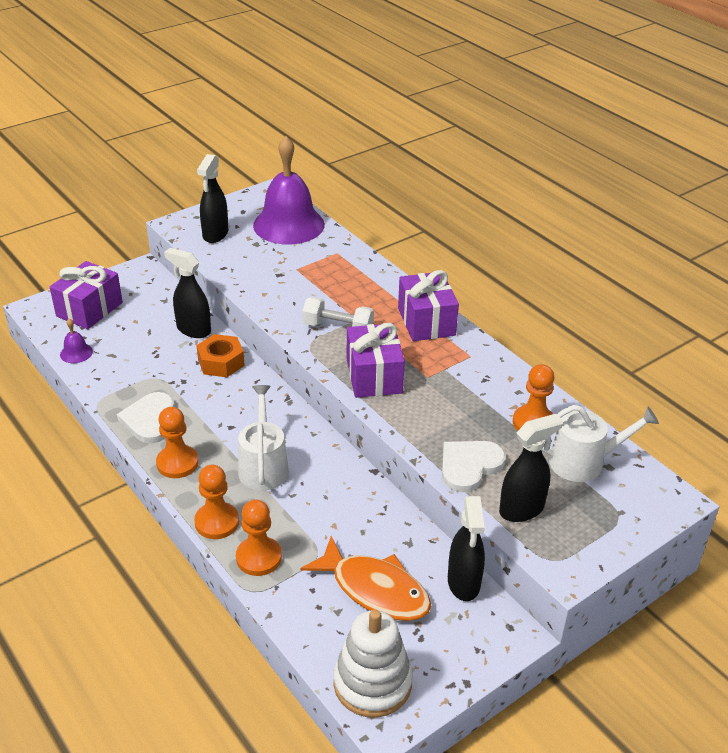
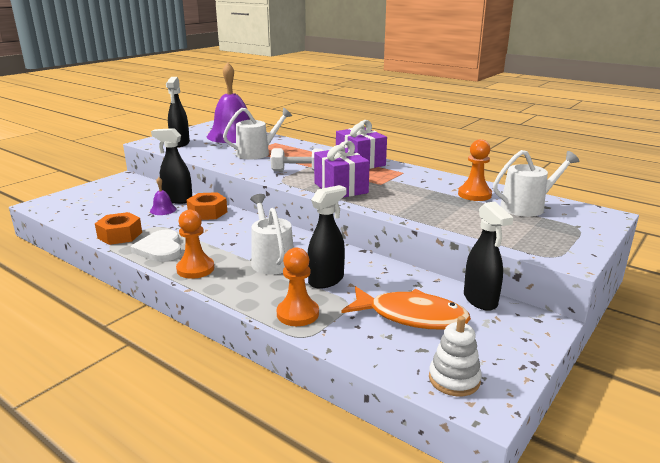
camera: 15 degrees left, 15 degrees down
purple gift [50,261,123,329] -> none
purple bell [60,318,93,363] -> purple bell moved to [150,177,176,215]
orange pawn [194,465,239,539] -> none
white stacking toy [334,609,413,718] -> white stacking toy [429,316,482,396], size x0.66
white heart [442,441,506,492] -> none
black spray bottle [499,414,563,522] -> black spray bottle moved to [308,185,347,289]
none -> orange nut [95,212,142,245]
none -> white watering can [223,108,292,159]

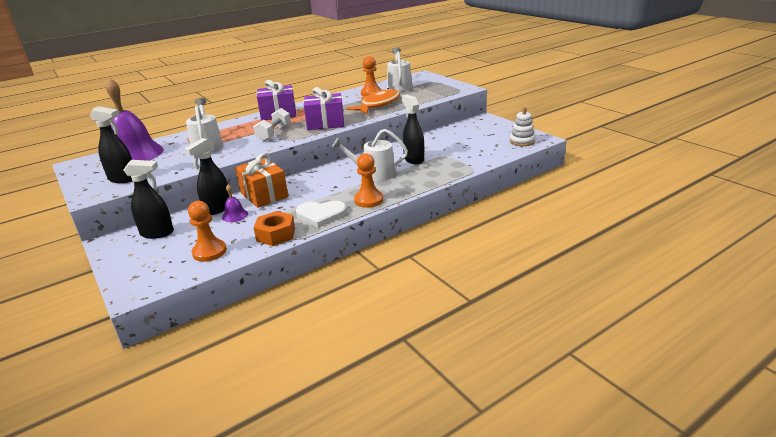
camera: 70 degrees left, 5 degrees up
orange nut [187,192,227,220] -> orange gift [235,153,288,208]
orange pawn [277,247,319,326] -> orange pawn moved to [188,201,227,262]
orange fish [342,286,471,330] -> orange fish moved to [346,88,400,114]
black spray bottle [464,202,514,311] -> black spray bottle moved to [124,160,174,239]

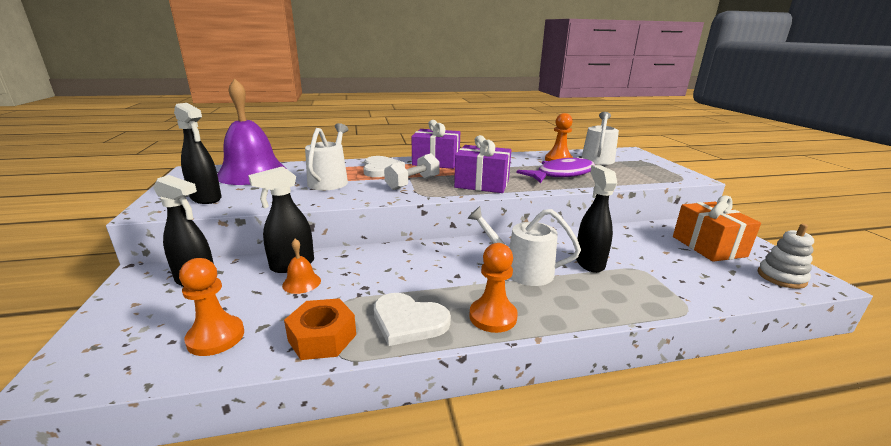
camera: 20 degrees right, 5 degrees down
purple bell [222,185,248,222] -> orange bell [282,239,321,294]
orange gift [235,153,288,208] -> orange gift moved to [673,196,761,262]
orange fish [346,88,400,114] -> purple fish [516,156,595,183]
none -> white heart [363,156,405,177]

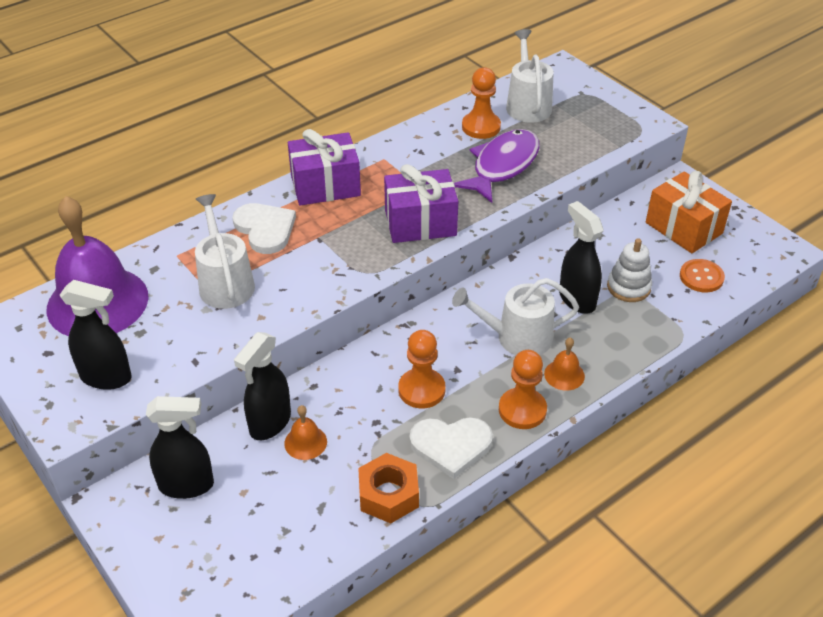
camera: 25 degrees left, 20 degrees up
orange pawn [179,258,244,356] -> orange pawn moved to [398,330,446,408]
white dumbbell [384,153,440,190] -> none
white stacking toy [758,224,814,289] -> white stacking toy moved to [607,238,652,302]
none -> orange bell [544,337,585,391]
none -> orange button [680,259,725,292]

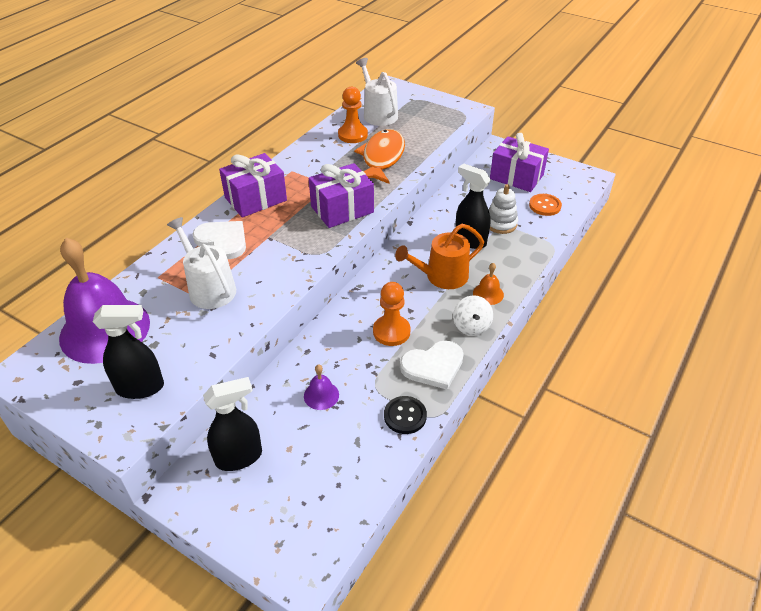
camera: 20 degrees left, 0 degrees up
black spray bottle [234,332,291,440] -> none
orange bell [284,405,327,460] -> purple bell [304,364,339,410]
orange nut [358,453,419,523] -> black button [384,396,427,434]
white watering can [452,278,579,355] -> orange watering can [395,224,484,289]
purple fish [454,129,540,203] -> orange fish [354,129,405,184]
orange pawn [499,350,547,429] -> white spinning top [453,295,493,336]
orange gift [646,171,732,253] -> purple gift [490,133,549,192]

